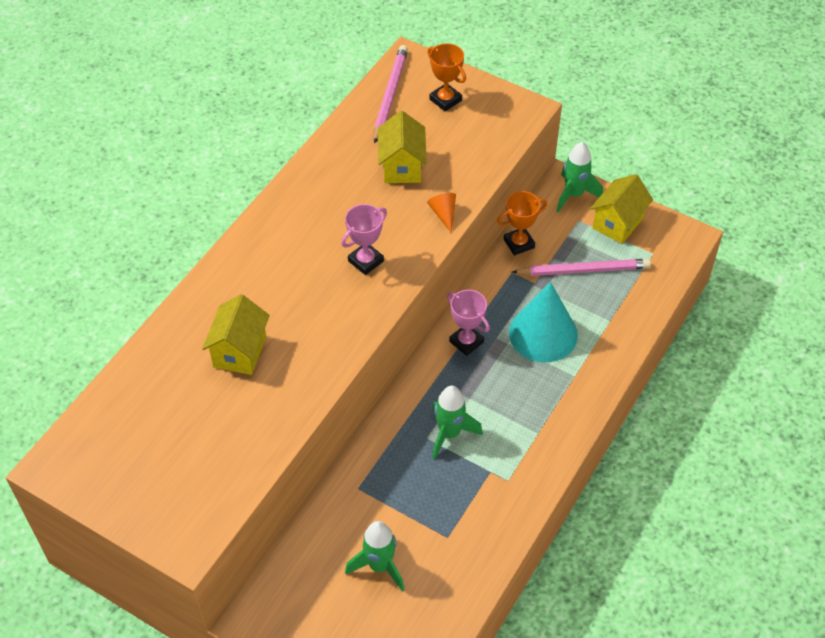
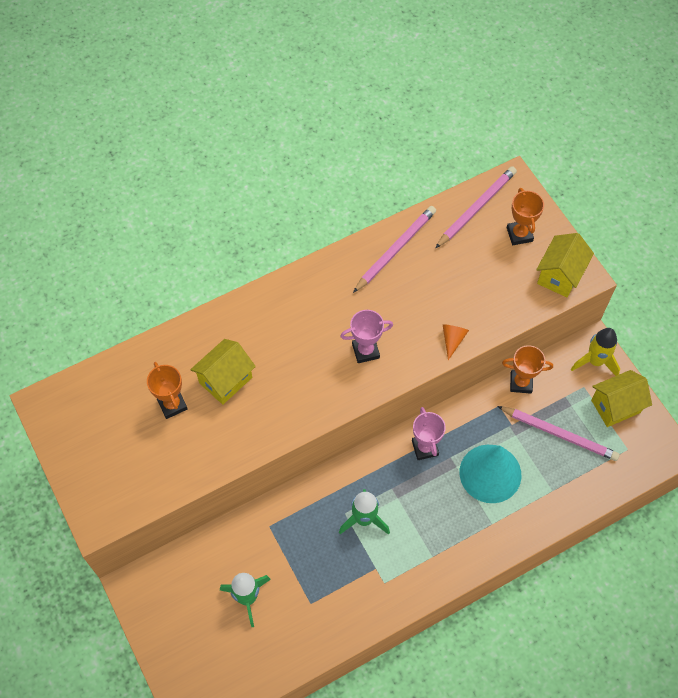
camera: 30 degrees right, 10 degrees up
yellow house [378,111,427,183] -> yellow house moved to [536,233,594,297]
green rocket [557,142,603,213] -> yellow rocket [571,328,620,376]
none -> orange trophy [147,362,188,419]
none -> pink pencil [353,206,436,293]

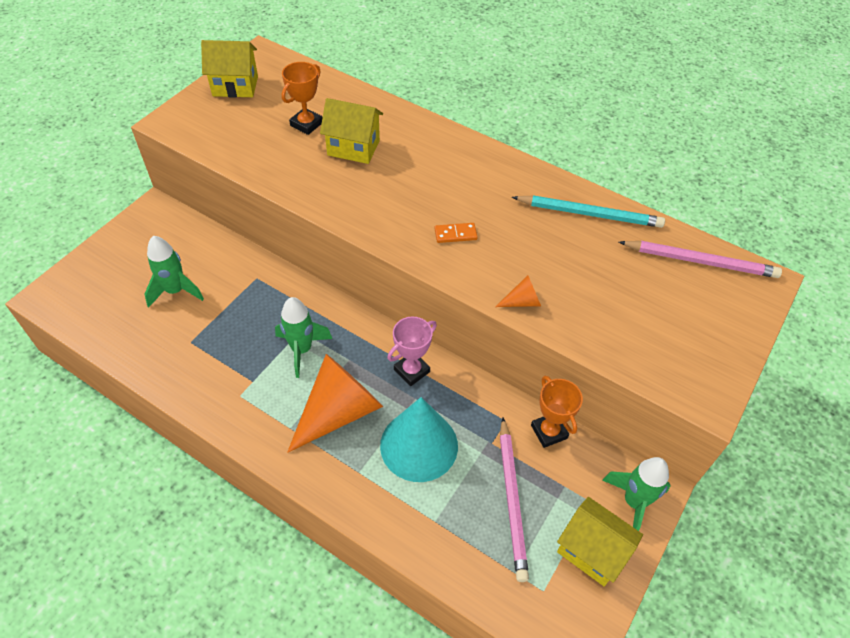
camera: 60 degrees right, 10 degrees down
pink trophy [340,310,393,363] -> orange domino [435,223,478,243]
pink pencil [353,206,436,293] -> turquoise pencil [512,195,665,228]
orange trophy [507,188,544,245] -> none
yellow house [536,233,594,297] -> yellow house moved to [201,40,258,98]
yellow rocket [571,328,620,376] -> green rocket [602,457,671,531]
none -> orange cone [287,354,383,453]

